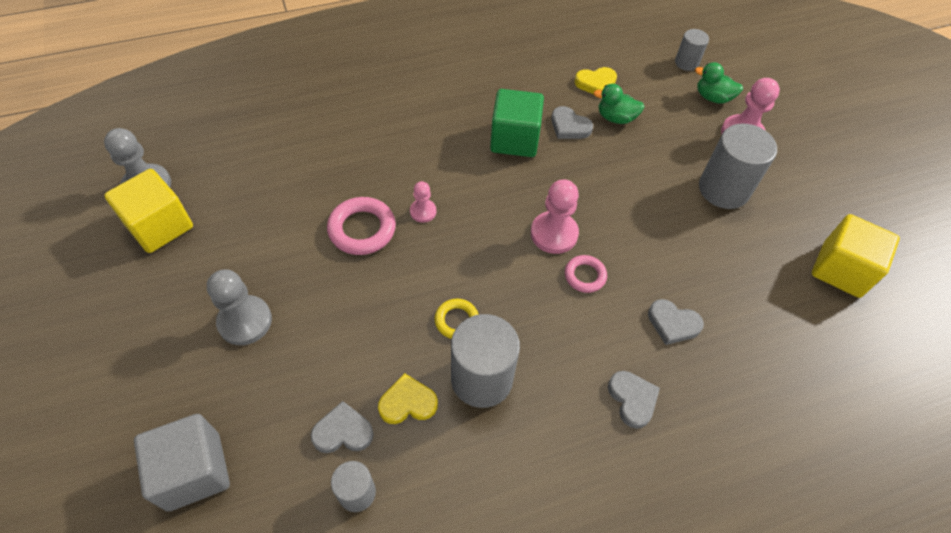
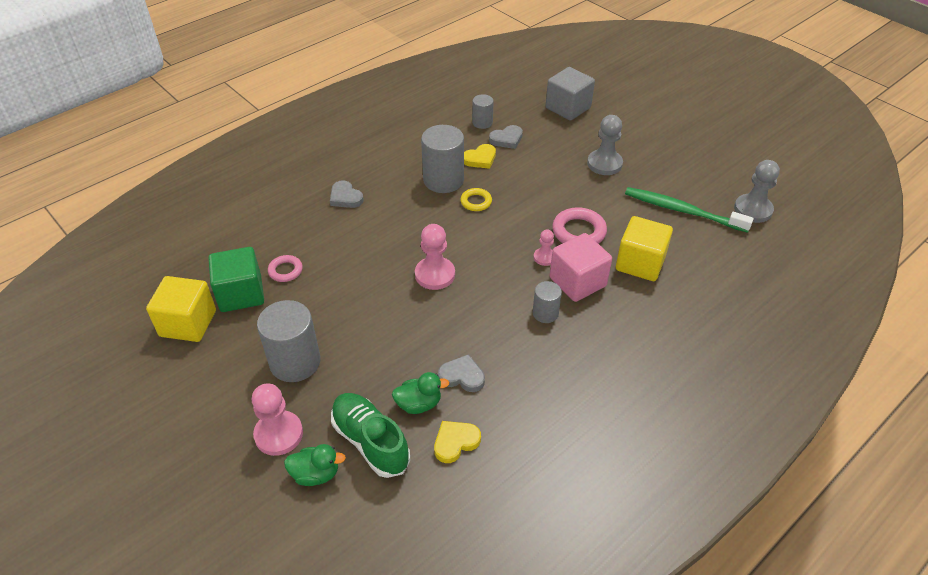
camera: 160 degrees right, 10 degrees down
yellow cube [104,169,193,253] -> yellow cube moved to [616,216,673,281]
green cube [490,89,544,157] -> green cube moved to [209,247,264,312]
pink ring [565,255,607,293] -> pink ring moved to [268,255,303,282]
grey heart [648,299,704,345] -> none
grey cylinder [675,29,709,71] -> grey cylinder moved to [533,281,562,323]
none -> green shoe [331,393,410,478]
none -> pink cube [550,233,612,302]
none -> green toothbrush [625,187,754,233]

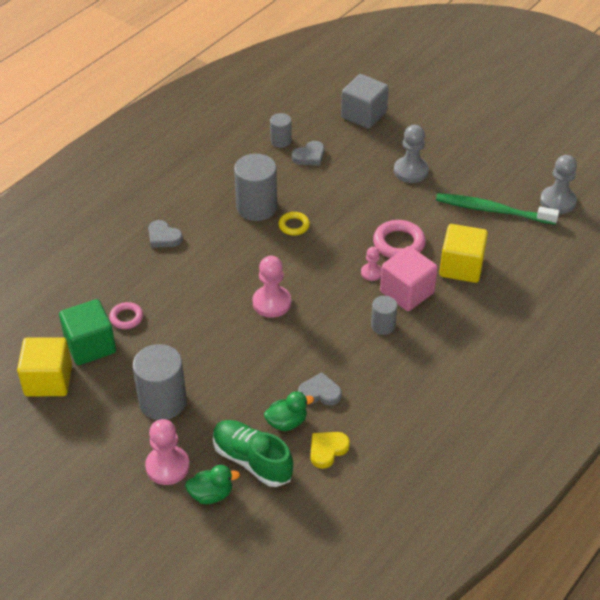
camera: 10 degrees left, 0 degrees up
yellow heart [464,144,496,169] -> none

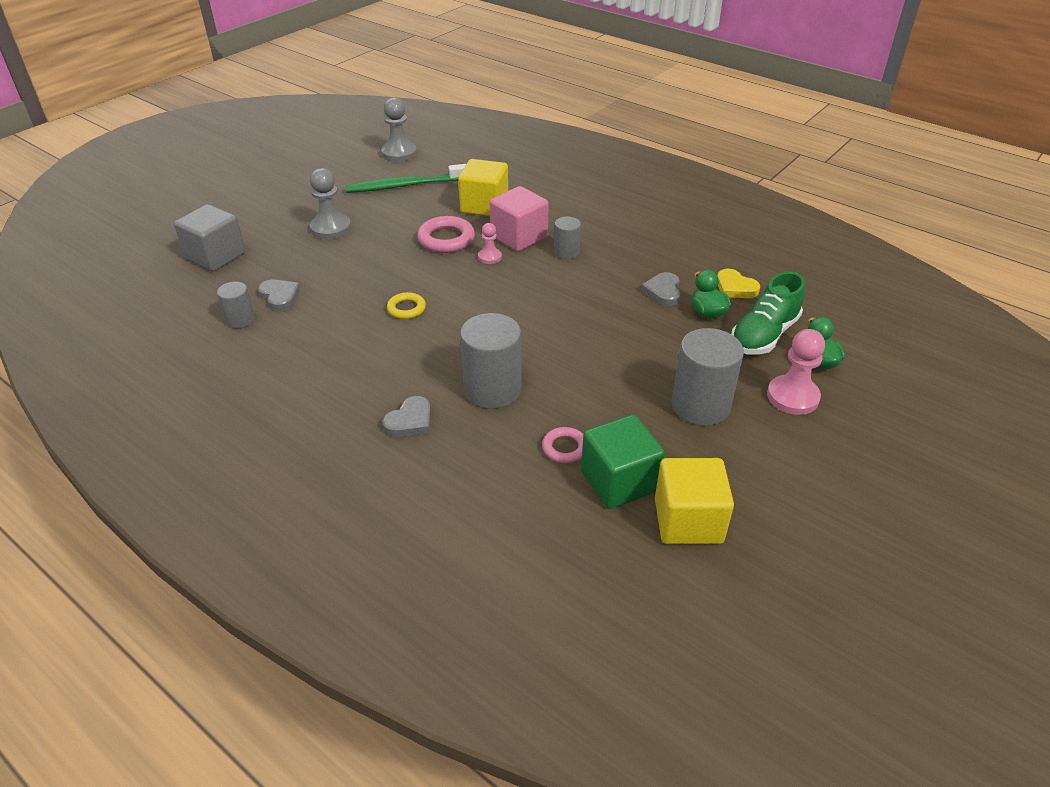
camera: 90 degrees left, 5 degrees down
grey cylinder [234,154,277,221] -> grey cylinder moved to [460,313,522,409]
pink pawn [252,256,291,318] -> none
green toothbrush [436,193,559,225] -> green toothbrush turned 60 degrees clockwise [345,164,466,193]

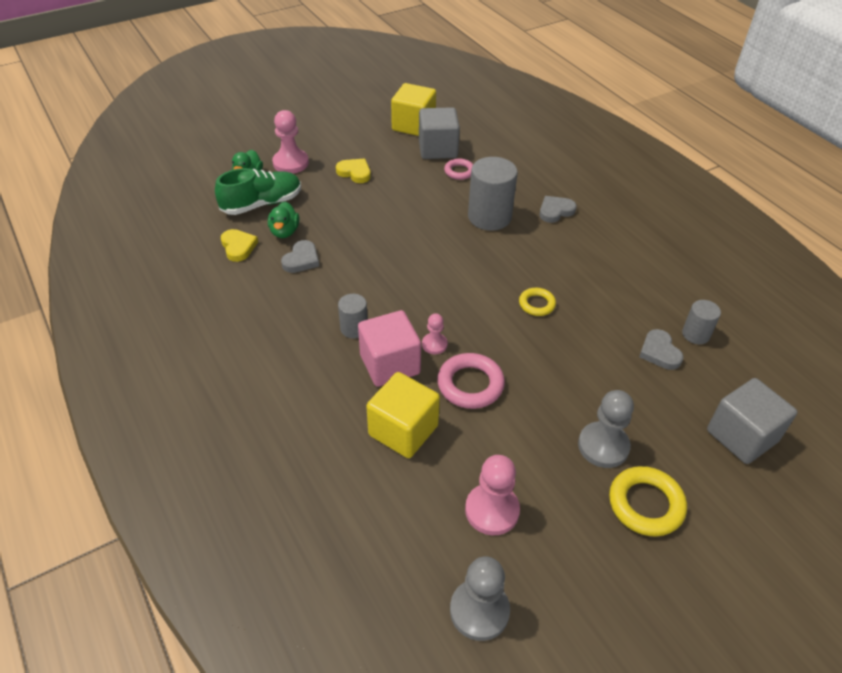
camera: 160 degrees left, 5 degrees up
green toothbrush [345,164,466,193] -> pink pawn [465,455,520,535]
green cube [581,415,665,509] -> grey cube [419,107,460,159]
grey cylinder [672,328,744,426] -> yellow heart [336,159,371,183]
none -> yellow ring [609,466,687,536]

